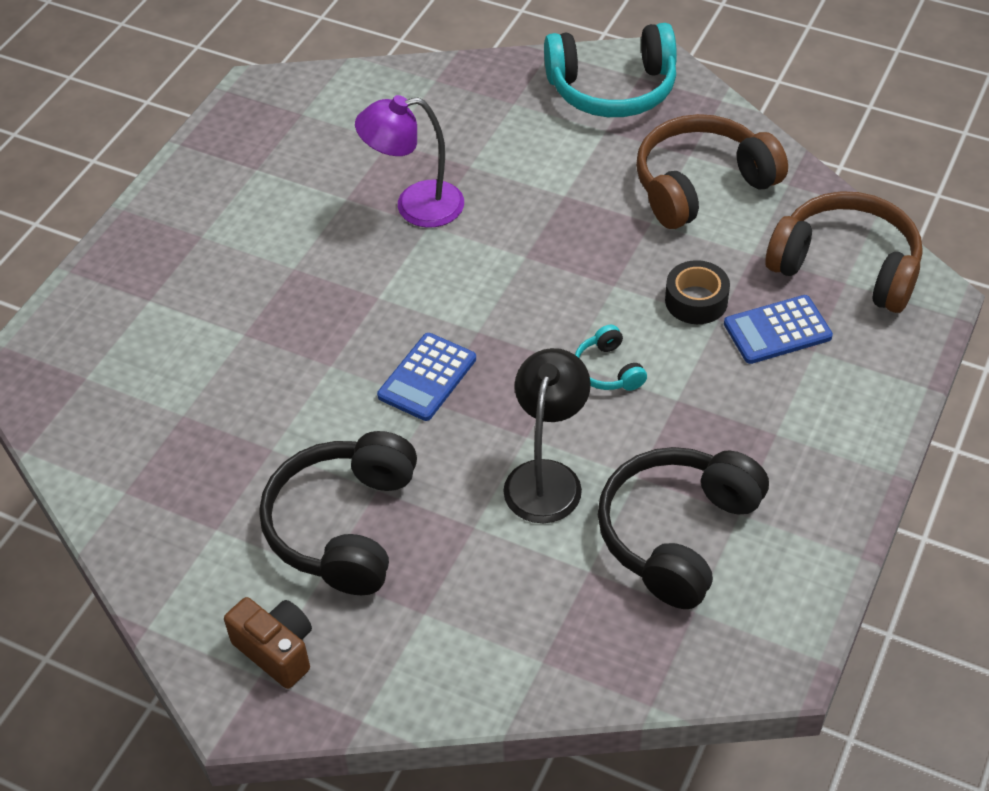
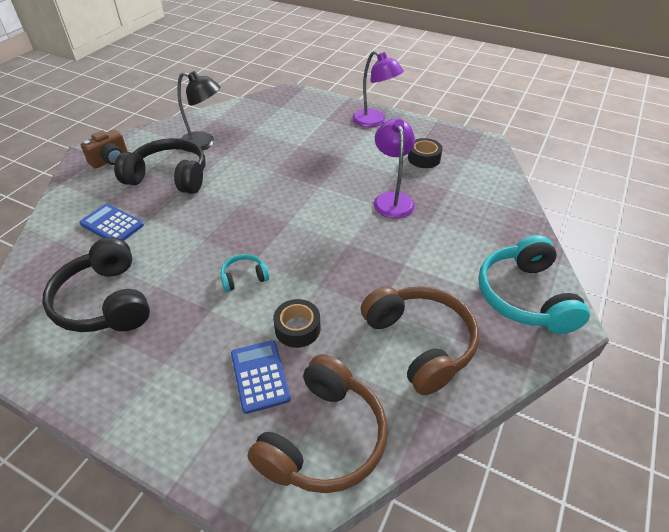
camera: 90 degrees right, 5 degrees down
blue calculator [377,333,476,421] -> blue calculator moved to [79,204,144,241]
black lamp [503,348,591,523] -> black lamp moved to [177,71,220,152]
black headphones [598,447,769,609] -> black headphones turned 150 degrees counterclockwise [42,237,150,332]
none -> purple lamp [352,51,404,127]
none -> black tape [408,138,443,168]

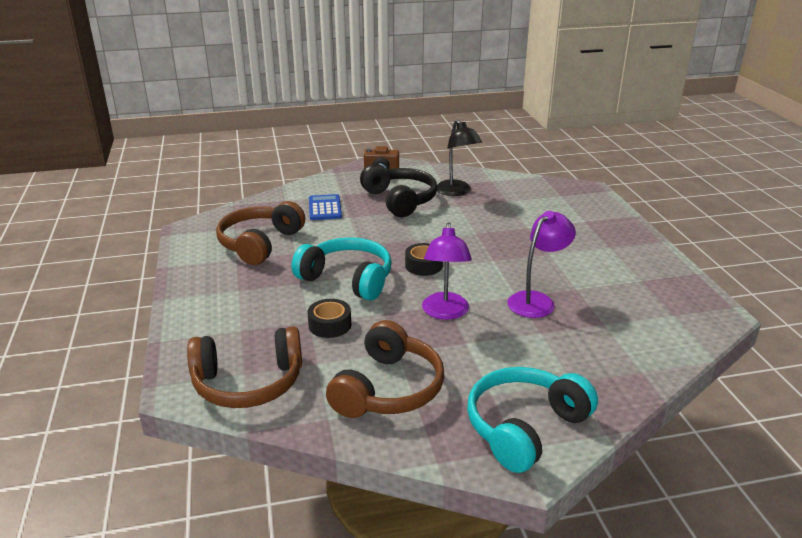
camera: 50 degrees right, 15 degrees down
black headphones [42,237,150,332] -> brown headphones [216,201,305,265]
turquoise headphones [221,254,269,292] -> turquoise headphones [291,237,392,301], size x2.14
blue calculator [231,340,291,414] -> none
purple lamp [352,51,404,127] -> purple lamp moved to [422,222,472,320]
black tape [408,138,443,168] -> black tape moved to [405,243,443,276]

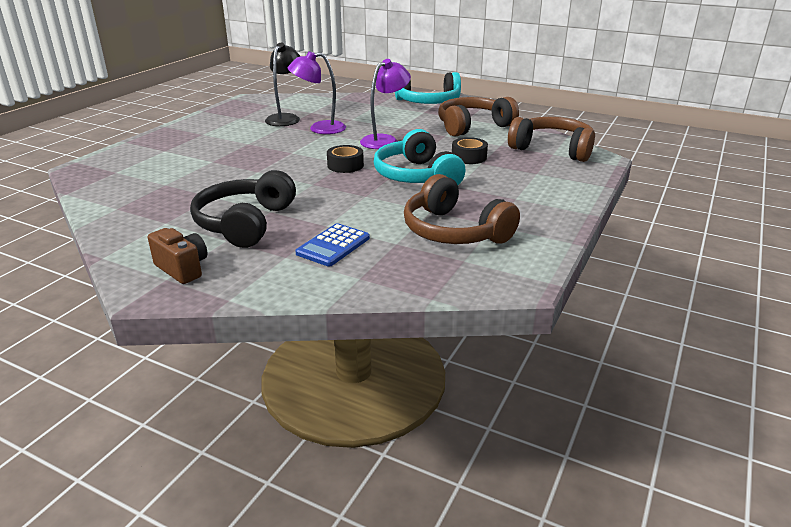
camera: 140 degrees left, 0 degrees up
brown headphones [216,201,305,265] -> brown headphones turned 75 degrees clockwise [404,174,520,244]
black lamp [437,120,482,196] -> black lamp moved to [265,43,300,126]

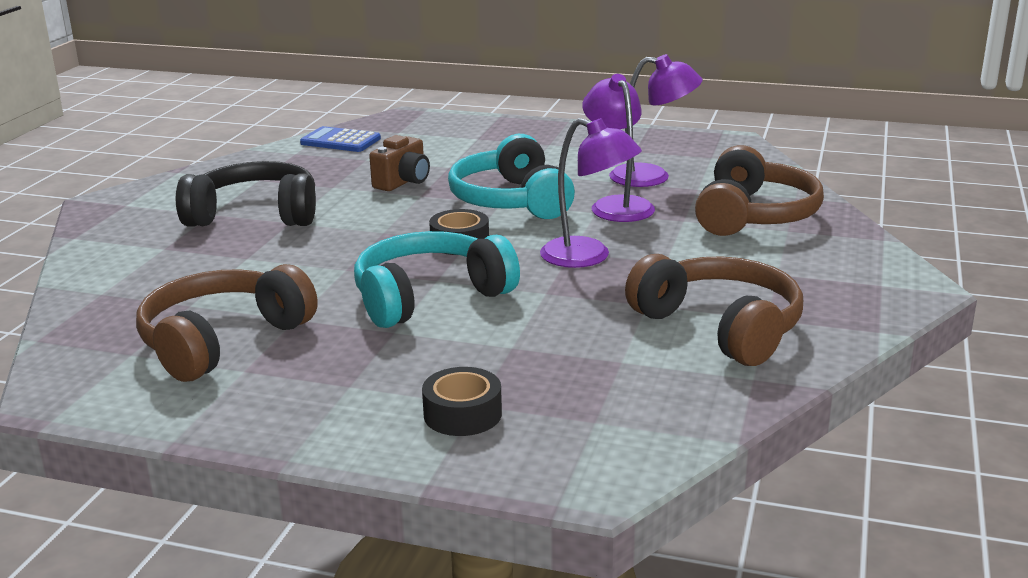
camera: 80 degrees right, 5 degrees down
brown camera [148,228,208,284] -> brown camera moved to [369,135,430,191]
black lamp [265,43,300,126] -> purple lamp [609,54,703,187]
blue calculator [295,223,370,266] -> blue calculator moved to [300,126,381,152]
turquoise headphones [395,72,461,104] -> turquoise headphones moved to [448,134,575,219]
black tape [452,137,488,164] -> black tape moved to [422,367,502,436]
brown headphones [508,117,595,162] -> brown headphones moved to [695,145,824,236]

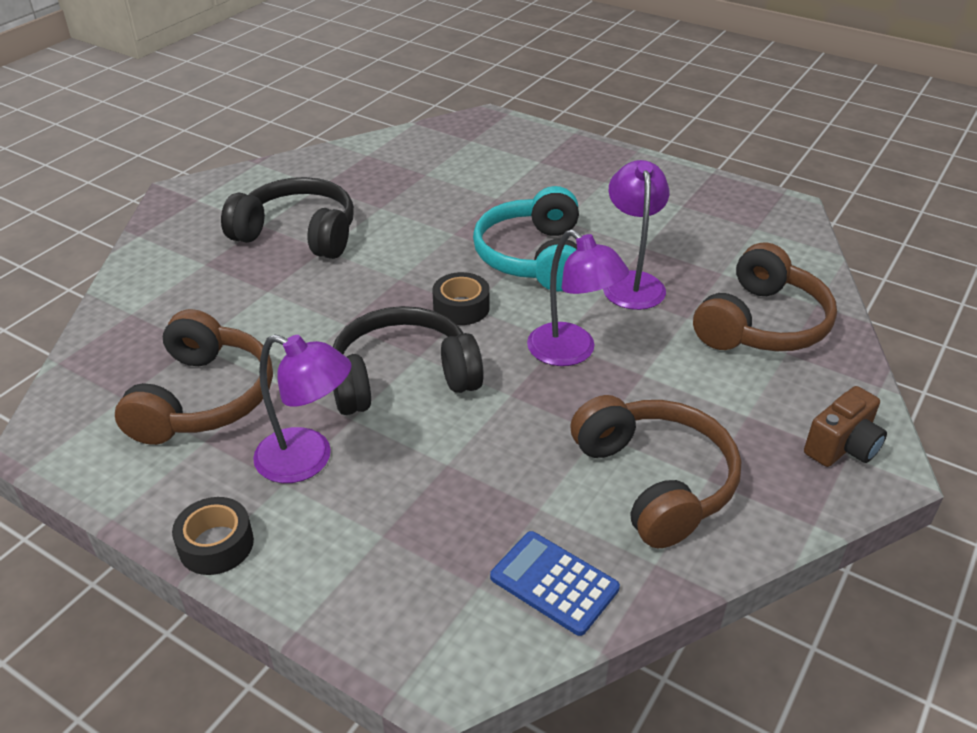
camera: 15 degrees right, 15 degrees up
brown headphones [136,264,318,382] -> brown headphones turned 135 degrees clockwise [115,309,273,445]
blue calculator [300,126,381,152] -> blue calculator moved to [490,531,620,636]
turquoise headphones [354,231,520,328] -> black headphones [333,306,484,415]
brown camera [369,135,430,191] -> brown camera moved to [804,386,887,467]
black tape [422,367,502,436] -> black tape moved to [172,497,254,575]
purple lamp [609,54,703,187] -> purple lamp moved to [253,334,352,483]

